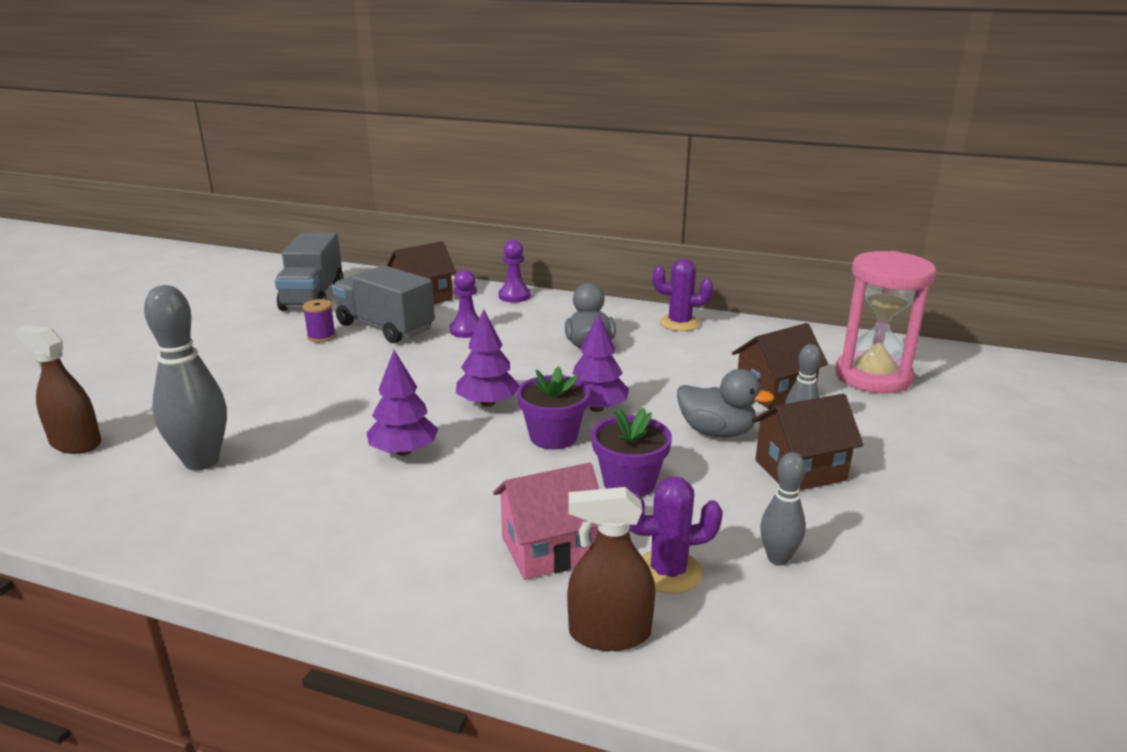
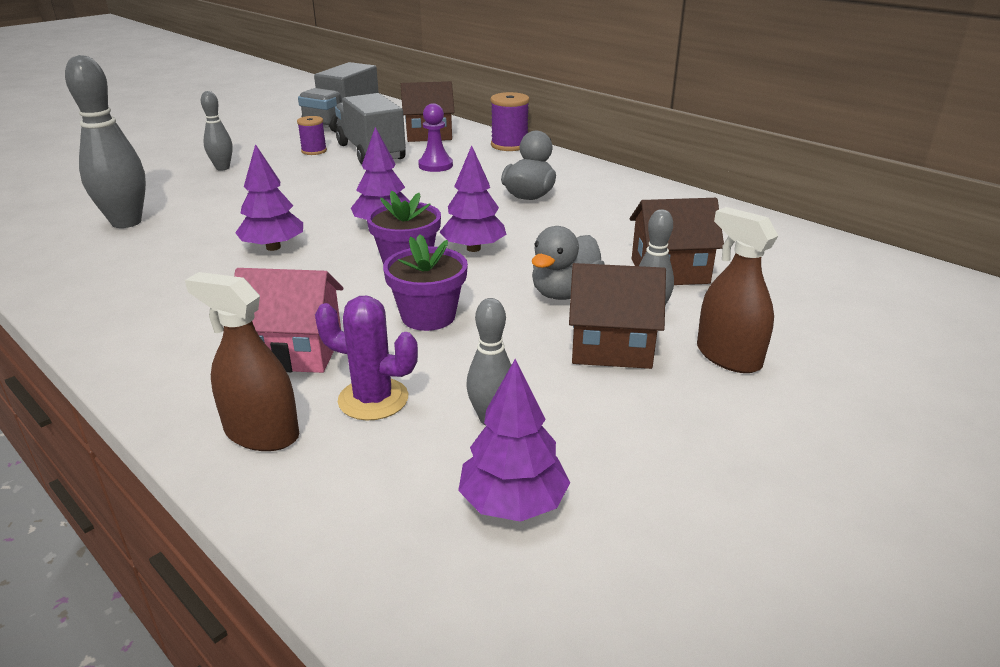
camera: 25 degrees right, 5 degrees up
brown spray bottle [15,325,101,454] -> brown spray bottle moved to [697,207,778,373]
purple pawn [498,240,531,302] -> purple spool [491,92,529,151]
purple cactus [653,259,713,331] -> none
grey duck [677,369,774,438] -> grey duck turned 75 degrees clockwise [532,226,605,300]
pink hourglass [835,251,936,394] -> none
none -> grey bowling pin [201,91,233,171]
none -> purple tree [458,359,570,522]

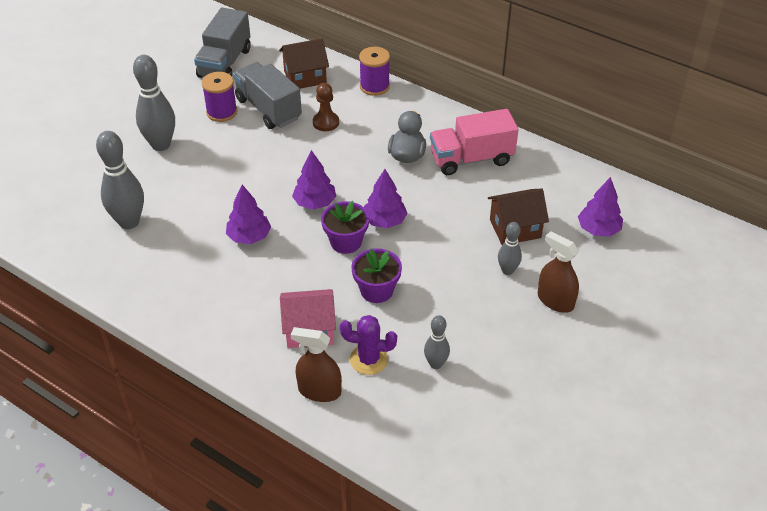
camera: 10 degrees left, 15 degrees up
grey bowling pin [201,91,233,171] -> grey bowling pin [133,55,175,151], size x1.80
purple spool [297,116,327,155] -> purple spool [202,72,237,122], size x1.53
purple pawn [418,103,453,172] -> brown pawn [313,83,339,131]
purple tree [458,359,570,522] -> purple tree moved to [578,177,623,236]
grey duck [532,226,605,300] -> none
brown house [569,263,666,369] -> none
none -> pink truck [430,109,519,175]

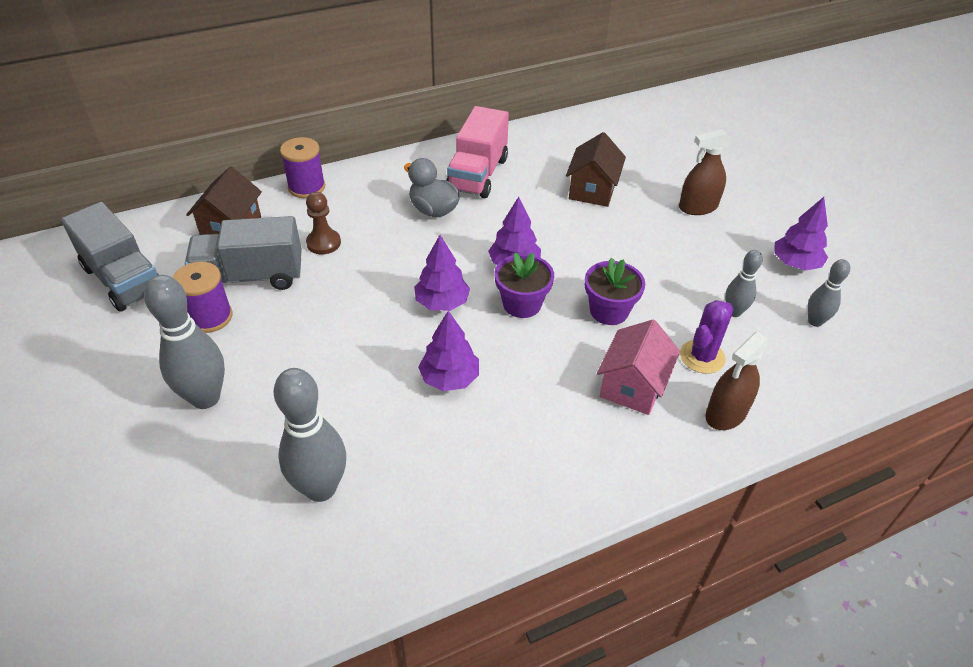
camera: 60 degrees left, 0 degrees up
grey bowling pin [498,222,522,275] -> grey bowling pin moved to [808,259,850,327]
purple tree [578,177,623,236] -> purple tree moved to [774,197,828,271]

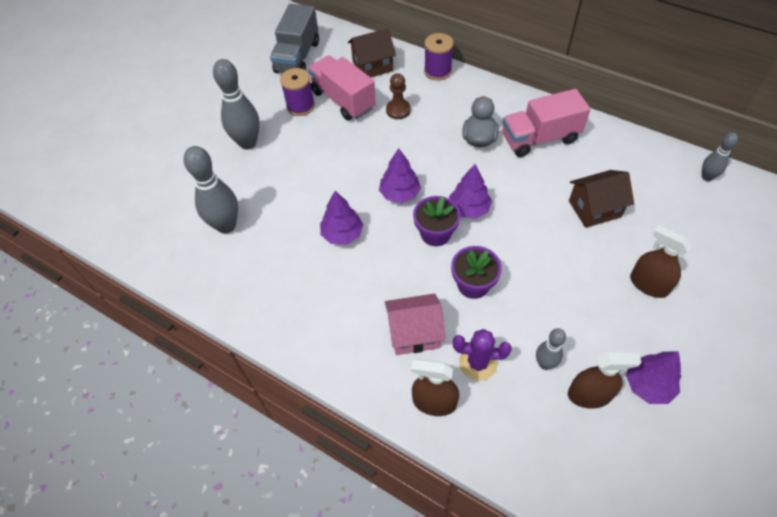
camera: 60 degrees right, 10 degrees up
grey truck [185,216,302,290] -> pink truck [308,55,376,121]
grey bowling pin [808,259,850,327] -> grey bowling pin moved to [702,133,738,181]
none -> brown spray bottle [568,353,642,409]

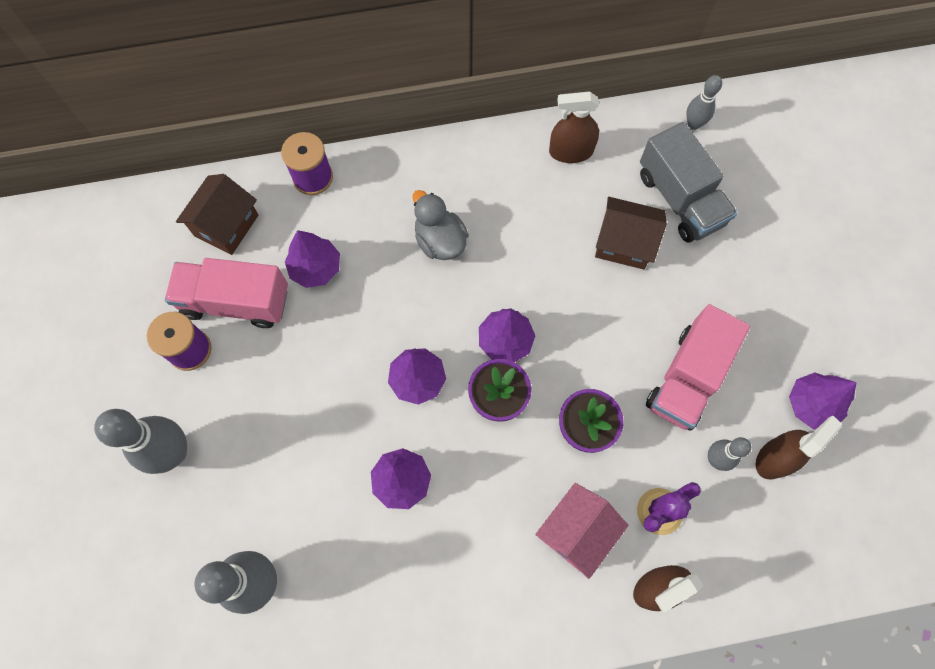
camera: 45 degrees left, 15 degrees up
grey truck [270,4,319,73] -> grey truck moved to [640,122,738,243]
brown pawn [386,73,411,119] -> purple tree [285,230,340,288]
pink truck [502,89,590,157] -> pink truck moved to [646,304,750,431]
brown house [569,170,634,228] -> brown house turned 75 degrees clockwise [595,197,667,269]
brown spray bottle [630,225,691,298] -> brown spray bottle moved to [549,92,599,163]

